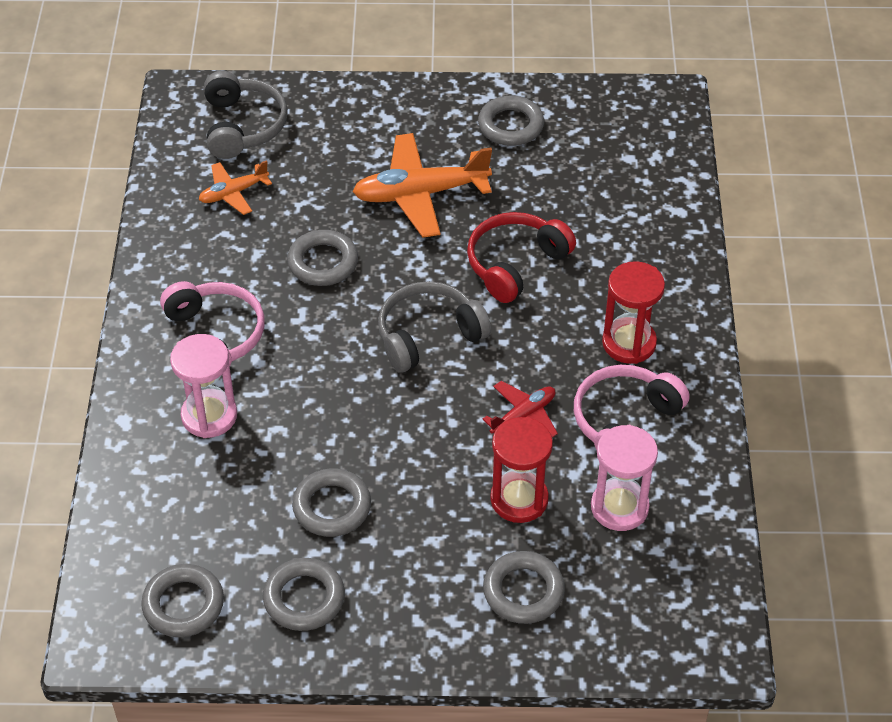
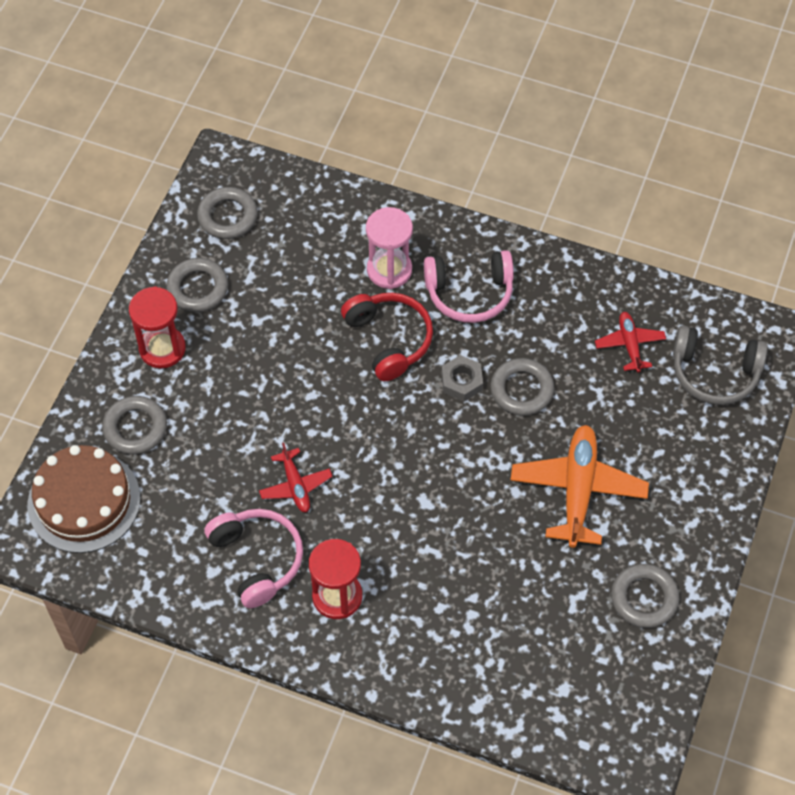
camera: 110 degrees right, 10 degrees up
orange plane [199,160,272,215] -> red plane [595,312,666,372]
grey ring [292,468,371,537] -> none
grey headphones [378,281,491,373] -> none
red headphones [467,212,576,303] -> red headphones moved to [341,293,433,381]
red hourglass [490,417,553,523] -> red hourglass moved to [129,286,186,368]
pink hourglass [591,425,658,531] -> none
none -> brown cake [28,445,141,553]
none -> grey nut [441,355,483,401]

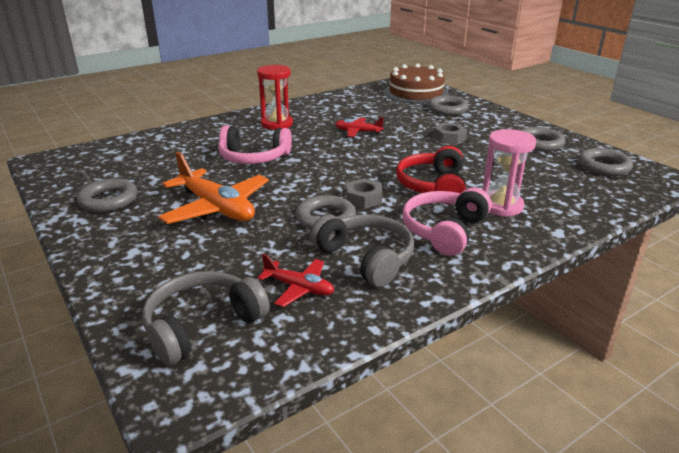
camera: 125 degrees right, 30 degrees down
red hourglass [129,286,186,368] -> none
pink headphones [204,509,303,608] -> pink headphones moved to [218,126,292,164]
red headphones [341,293,433,381] -> red headphones turned 90 degrees clockwise [396,146,466,204]
none -> grey headphones [310,214,414,287]
none -> grey nut [433,123,467,144]

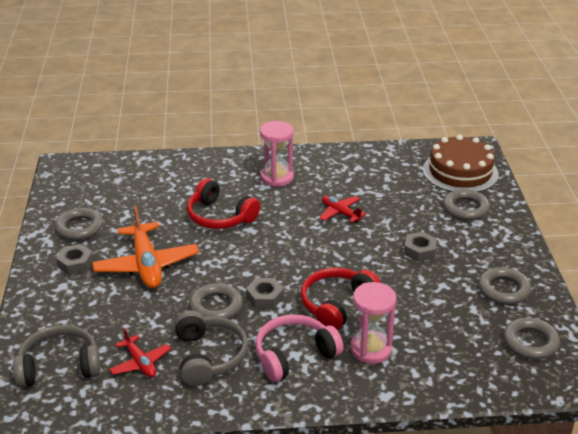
camera: 30 degrees right, 5 degrees up
pink headphones [218,126,292,164] -> red headphones [187,178,260,229]
red hourglass [257,65,293,130] -> pink hourglass [260,121,294,187]
none -> grey nut [56,244,94,275]

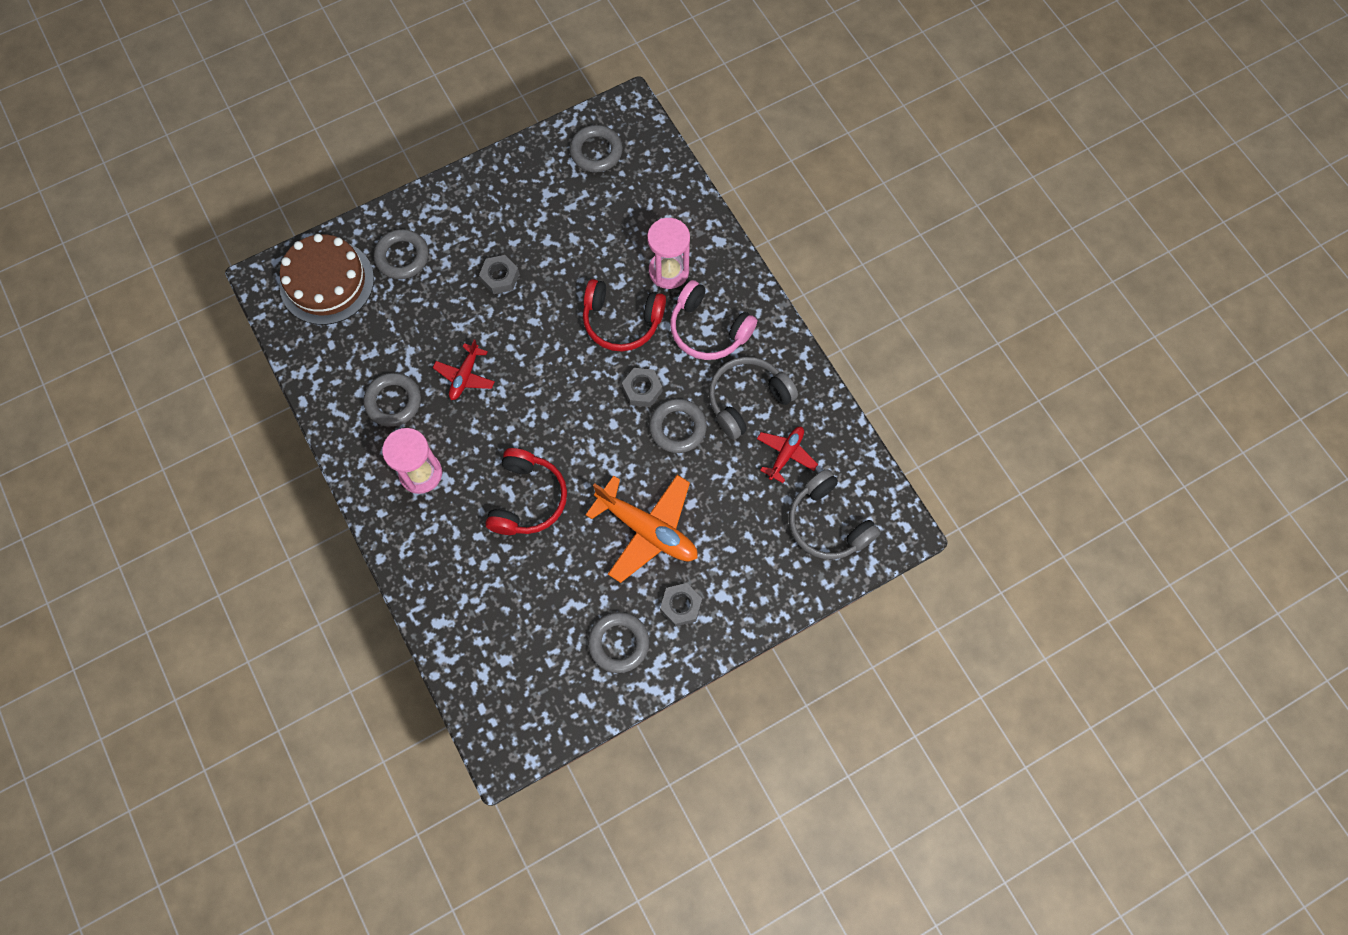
camera: 115 degrees left, 35 degrees up
orange plane [92,206,199,288] -> orange plane turned 75 degrees clockwise [586,475,698,583]
grey ring [478,267,531,305] -> grey ring moved to [363,373,421,427]

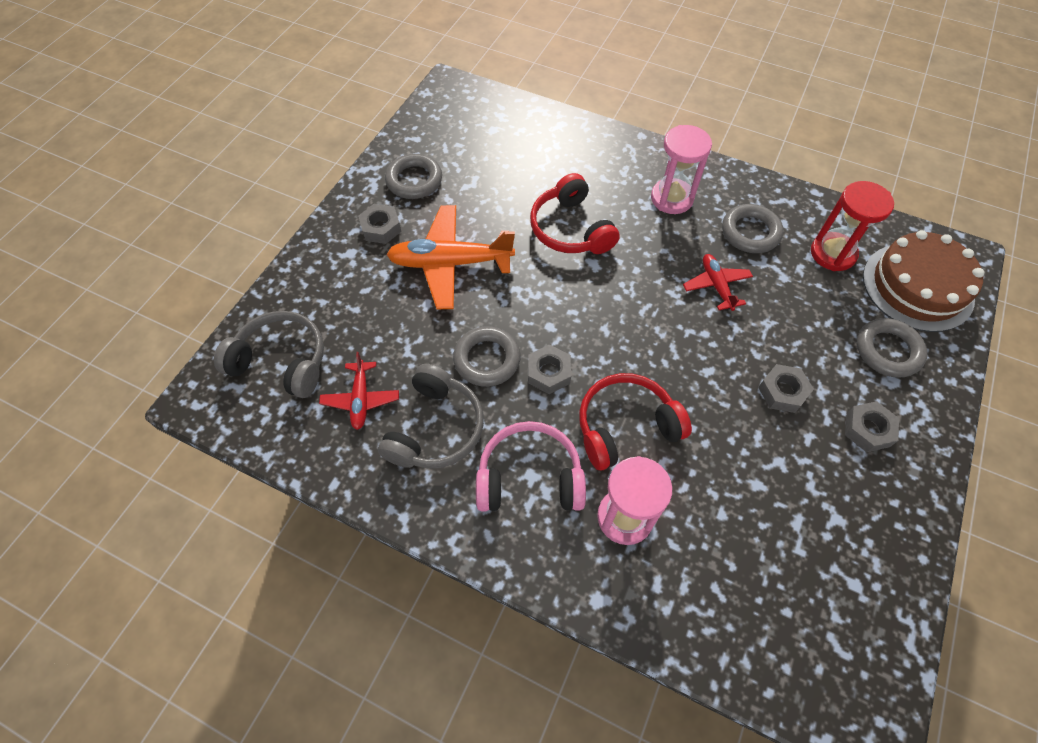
camera: 145 degrees right, 10 degrees down
grey ring [570,125,623,172] -> none
none -> red hourglass [811,181,894,271]
none -> grey nut [845,401,899,452]

